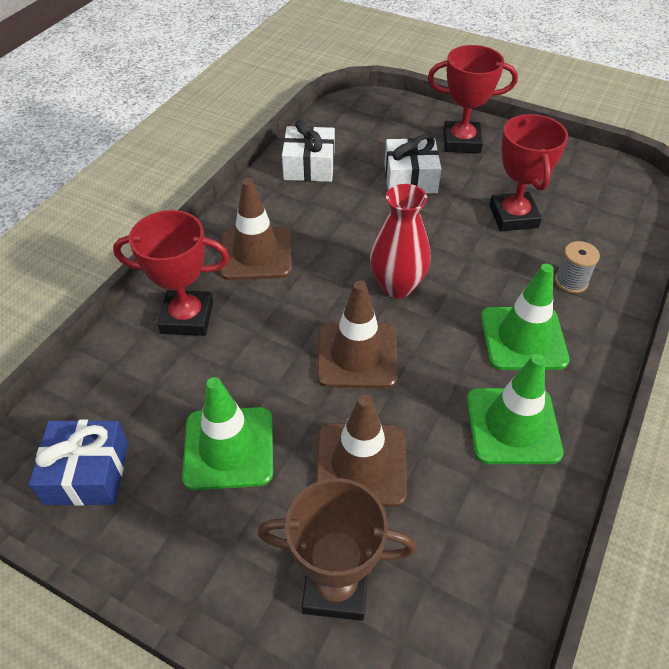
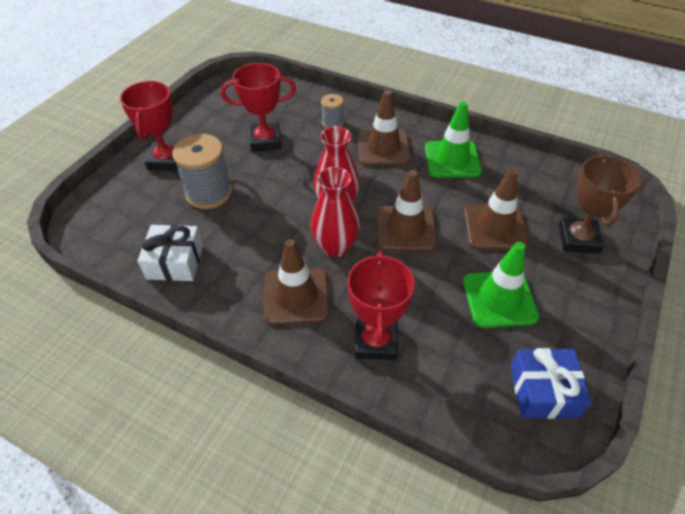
camera: 90 degrees left, 0 degrees up
white gift [384,134,441,193] -> grey spool [172,134,232,209]
green traffic cone [481,264,570,370] -> brown traffic cone [358,90,411,166]
none -> red vase [311,167,360,257]

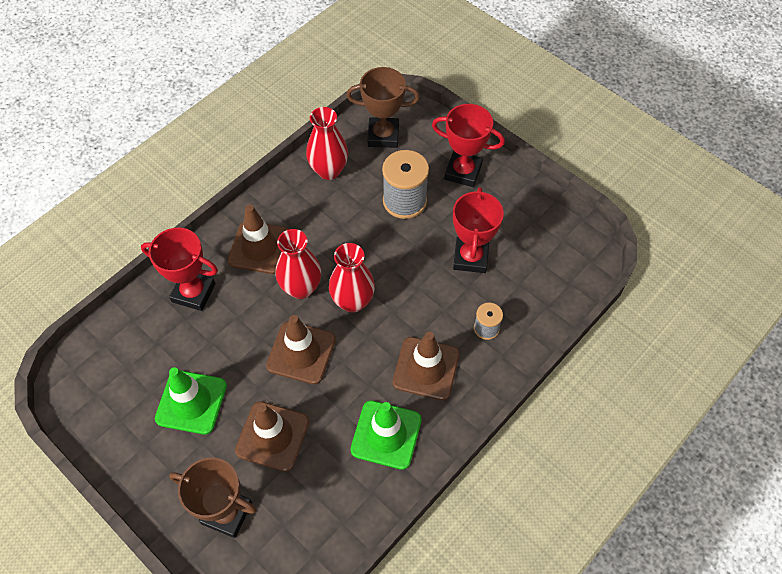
camera: 105 degrees right, 10 degrees up
white gift [137,225,203,281] -> red vase [306,107,348,180]
blue gift [510,348,591,419] -> none
none -> brown trophy [346,67,420,148]

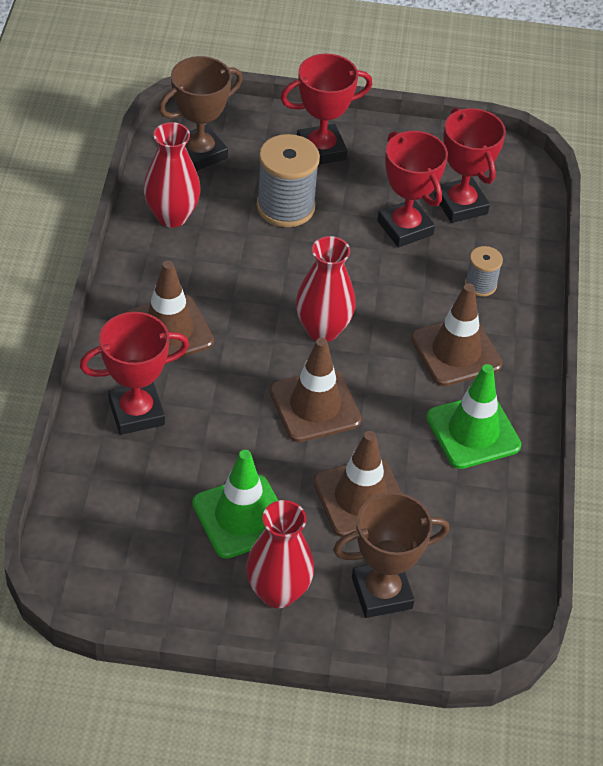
camera: 40 degrees left, 10 degrees down
red vase [276,229,321,299] -> red vase moved to [246,500,314,608]
none -> red trophy [434,108,506,223]

